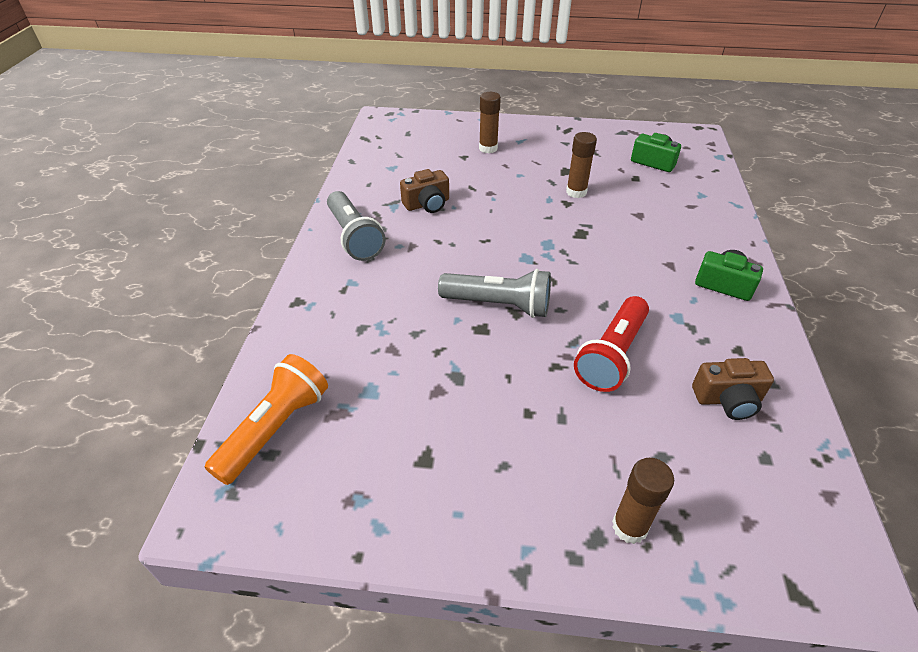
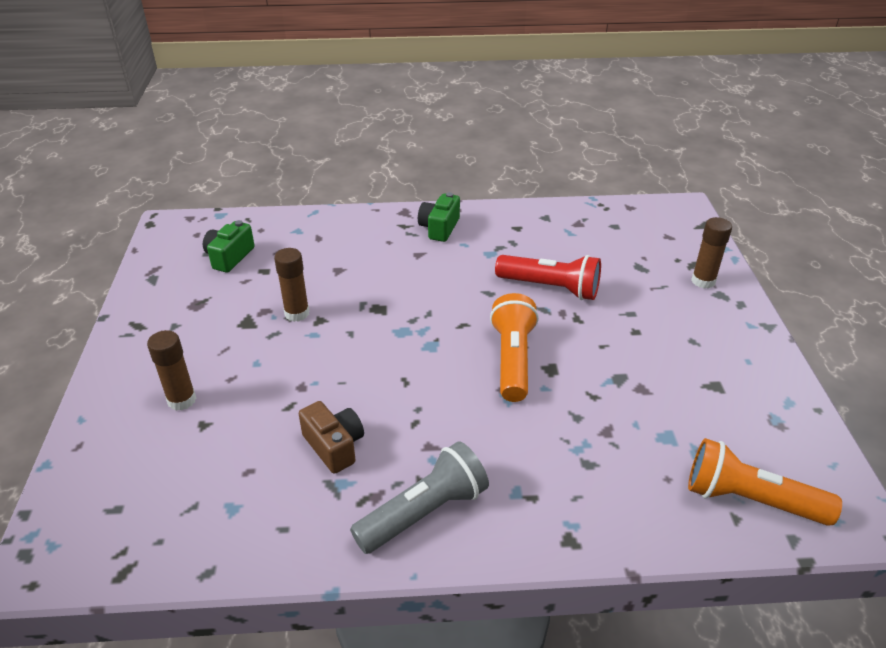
camera: 100 degrees left, 5 degrees down
grey flashlight [438,269,551,318] -> orange flashlight [490,293,539,402]
brown camera [692,358,774,420] -> none

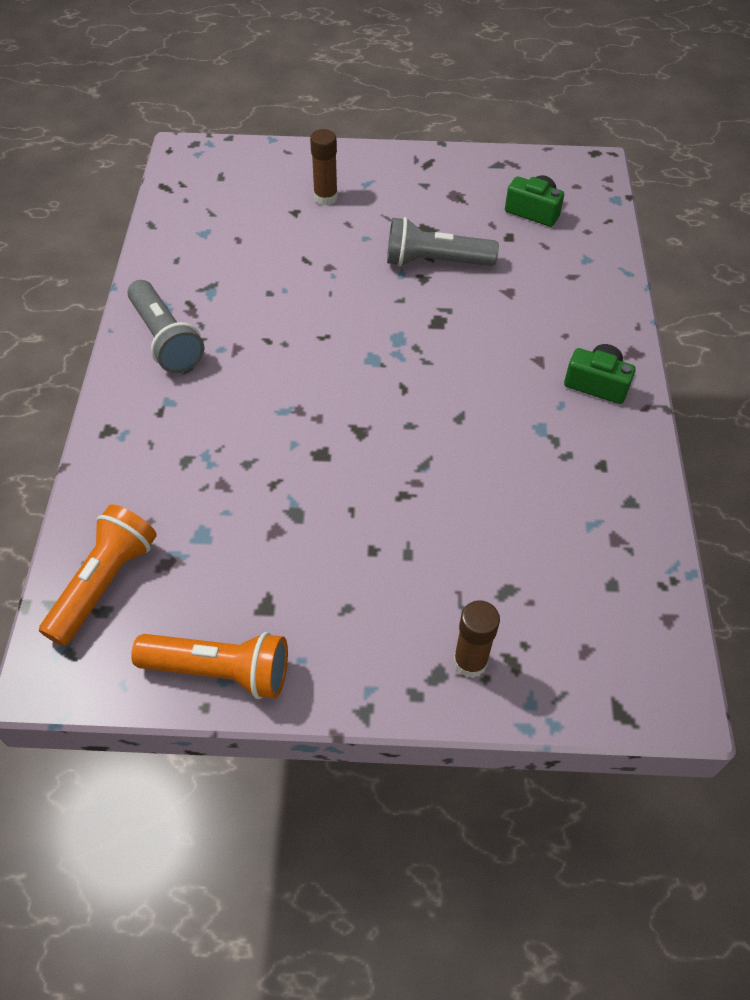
camera: 95 degrees right, 15 degrees up
brown glue stick [274,248,310,322] -> grey flashlight [387,217,499,267]
brown camera [299,401,364,474] -> none
orange flashlight [490,293,539,402] -> orange flashlight moved to [131,632,288,699]
red flashlight [495,255,601,300] -> none

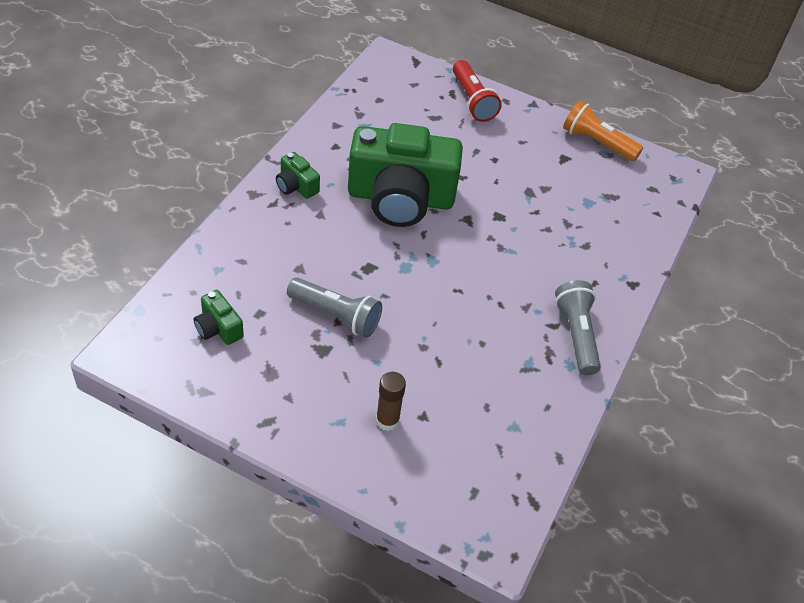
camera: 160 degrees left, 5 degrees down
orange flashlight [39,505,157,646] -> none
brown glue stick [453,600,500,678] -> red flashlight [453,60,502,122]
none -> green camera [348,123,463,227]

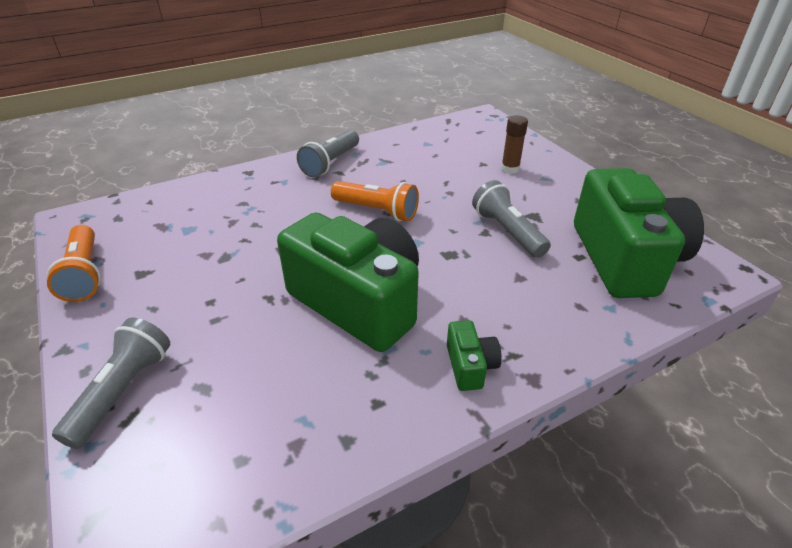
camera: 140 degrees left, 10 degrees down
green camera [194,290,244,345] -> green camera [574,168,704,298], size x2.44
red flashlight [453,60,502,122] -> grey flashlight [52,318,170,449]
none -> orange flashlight [331,181,419,221]

